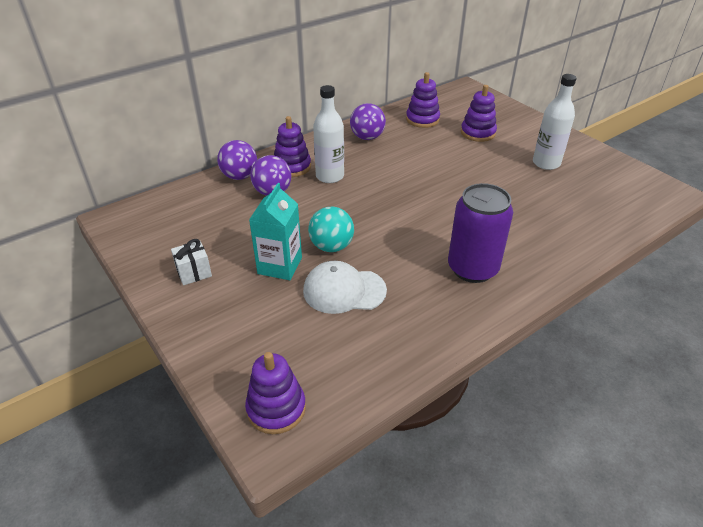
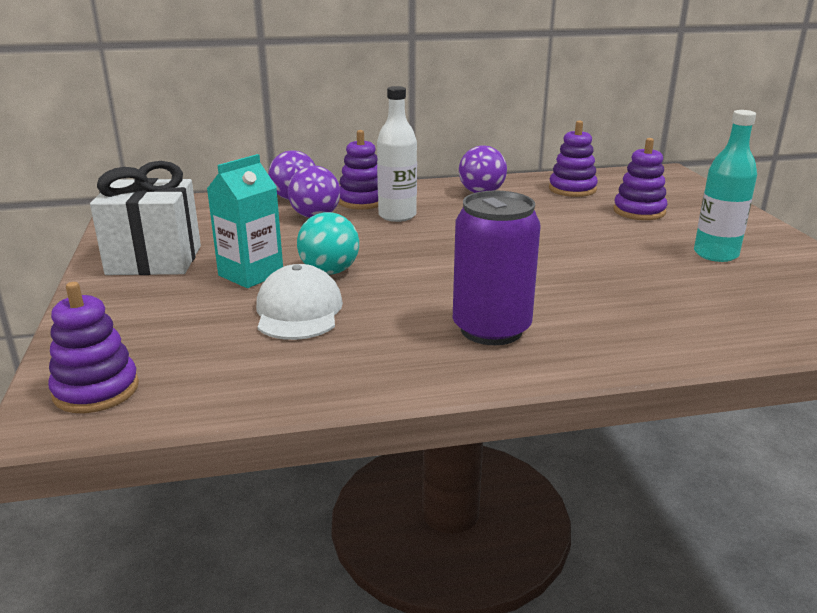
camera: 25 degrees right, 15 degrees down
white gift [171,239,212,285] -> white gift [90,161,201,275], size x2.10
white cap [303,261,387,314] -> white cap turned 60 degrees clockwise [256,264,343,340]
white bottle [533,74,577,170] -> turquoise bottle [694,110,757,262]

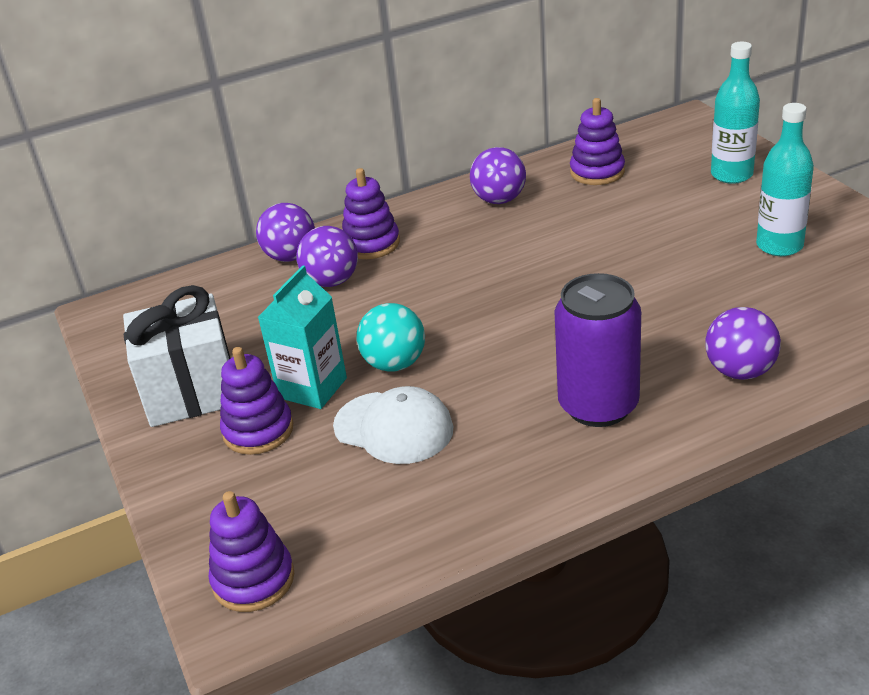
camera: 10 degrees left, 10 degrees up
white cap [256,264,343,340] -> white cap turned 135 degrees clockwise [333,386,453,464]
white bottle [377,86,417,222] -> none
purple stacking toy [613,138,667,220] -> purple stacking toy moved to [220,347,293,455]
none -> purple ball [705,307,781,380]
none -> turquoise bottle [711,42,760,184]

